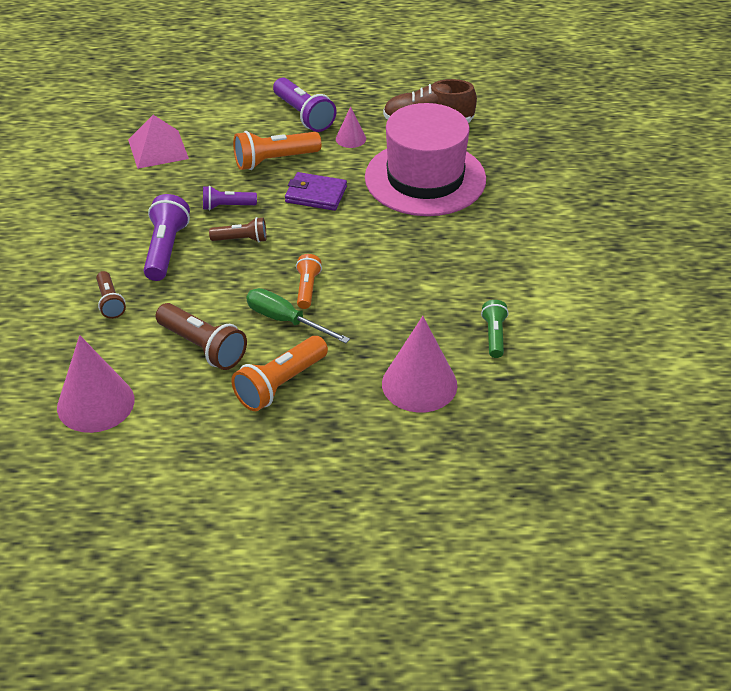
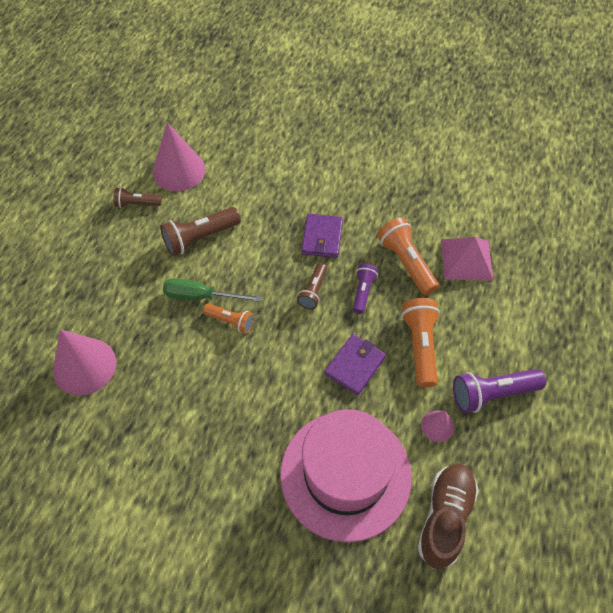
camera: 110 degrees right, 15 degrees up
brown flashlight [96,271,126,319] -> brown flashlight moved to [114,187,162,208]
purple flashlight [144,194,190,281] -> purple wallet [301,214,343,258]
orange flashlight [231,336,328,411] -> orange flashlight moved to [377,217,439,295]
green screwdriver [246,288,350,343] -> green screwdriver turned 135 degrees counterclockwise [163,278,262,302]
green flashlight [481,300,509,358] -> none

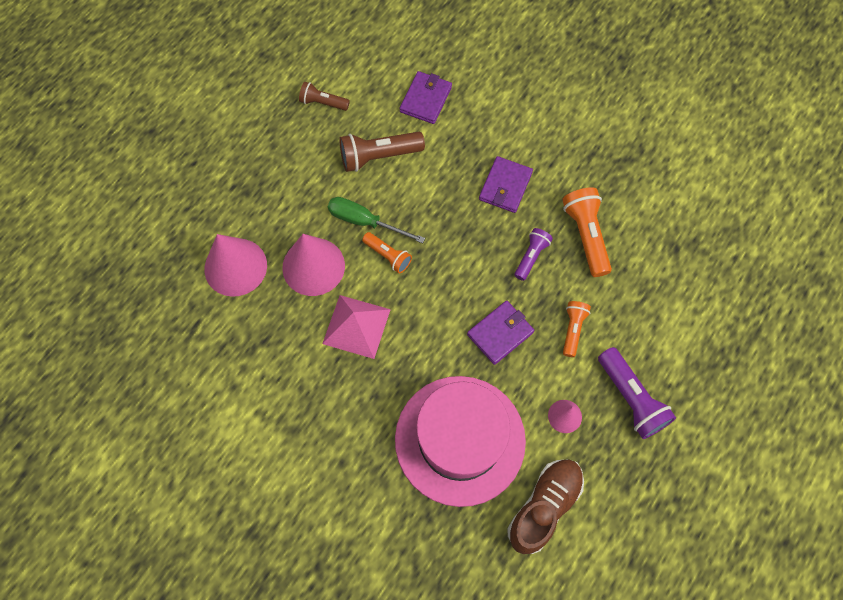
camera: 15 degrees right, 10 degrees up
pink cone [153,122,205,191] -> pink cone moved to [282,234,345,296]
brown flashlight [297,263,327,309] -> none
orange flashlight [401,298,440,387] -> orange flashlight [563,301,591,357], size x0.61
pink pyramid [441,237,494,281] -> pink pyramid moved to [322,295,391,359]
purple flashlight [453,369,546,413] -> purple flashlight turned 120 degrees counterclockwise [598,347,676,439]
none -> purple wallet [400,71,452,124]

